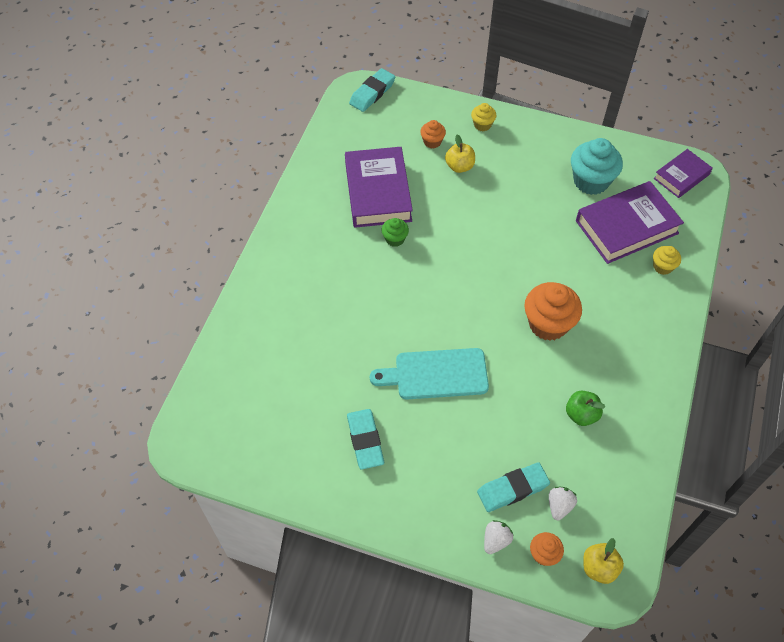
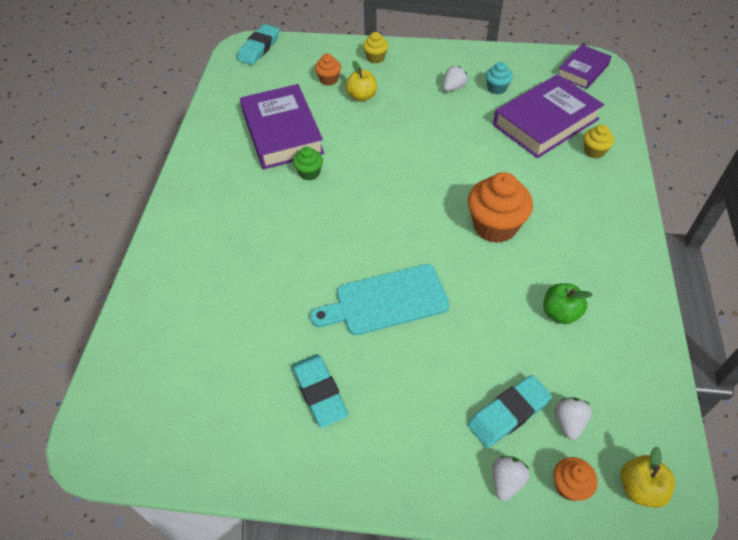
camera: 10 degrees left, 5 degrees down
turquoise cupcake [571,138,623,195] -> turquoise cupcake [486,62,513,94], size x0.51
none -> white strawberry [443,66,468,91]

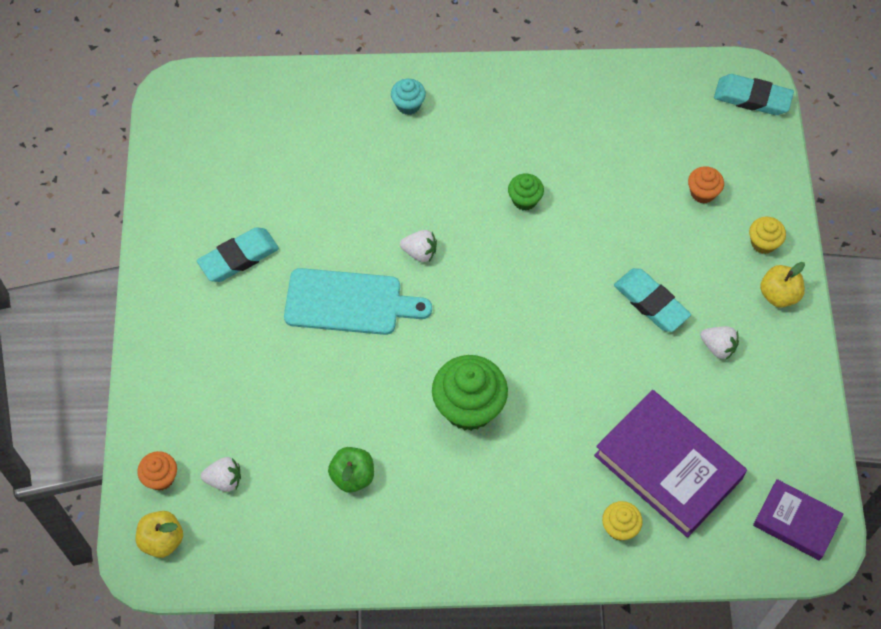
camera: 80 degrees right, 10 degrees up
purple book [240,84,324,169] -> none
turquoise cutting board [310,264,449,335] -> turquoise cutting board turned 120 degrees clockwise [284,268,432,335]
yellow apple [346,61,377,102] -> yellow apple moved to [760,262,805,308]
orange cupcake [468,172,533,243] -> green cupcake [432,355,508,431]
turquoise eraser [468,375,552,448] -> turquoise eraser moved to [614,268,691,332]
turquoise cupcake [486,62,513,94] -> turquoise cupcake moved to [391,79,426,115]
white strawberry [492,456,530,501] -> white strawberry moved to [400,230,437,262]

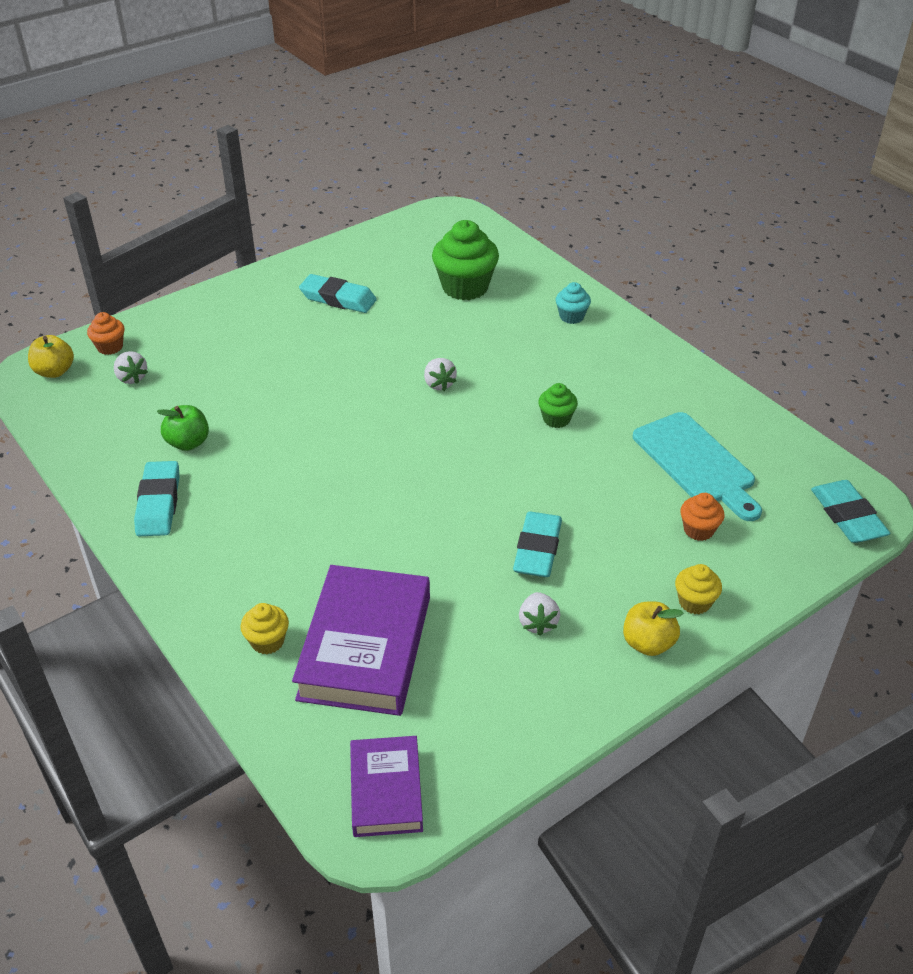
camera: 55 degrees right, 20 degrees down
turquoise cutting board [284,268,432,335] -> turquoise cutting board moved to [633,412,762,521]
green cupcake [432,355,508,431] -> green cupcake moved to [432,220,499,300]
none -> turquoise eraser [134,461,180,536]

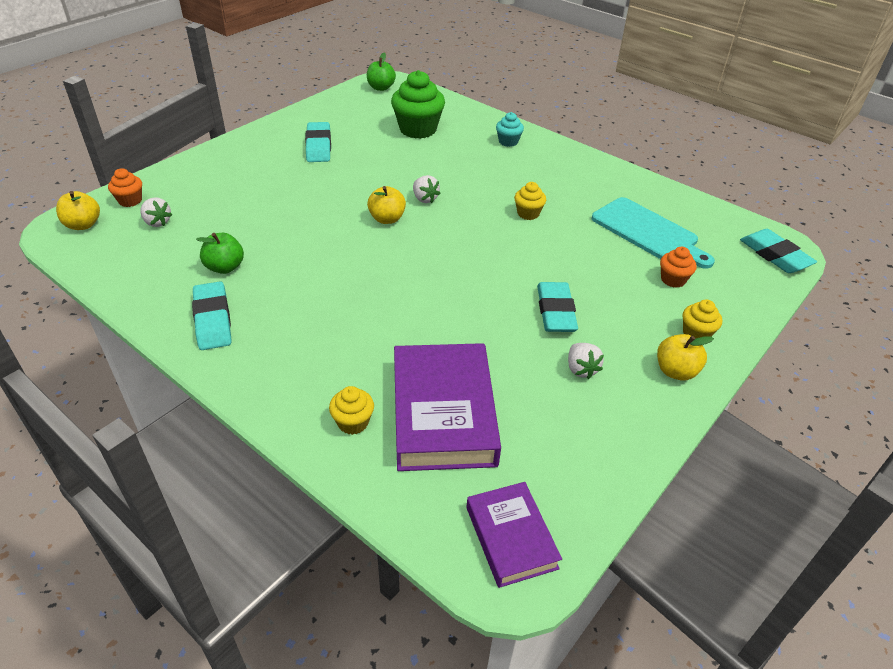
camera: 15 degrees left, 0 degrees up
turquoise eraser [299,274,377,313] -> turquoise eraser turned 75 degrees clockwise [305,122,331,162]
green cupcake [538,383,578,428] -> yellow cupcake [514,182,546,220]
none -> green apple [367,52,396,91]
none -> yellow apple [367,186,406,224]

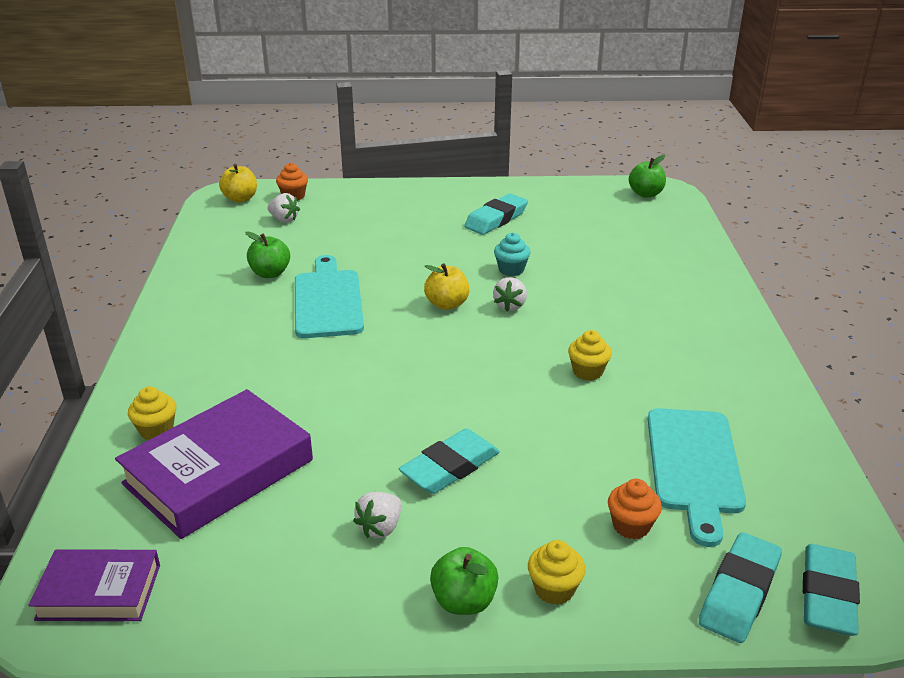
camera: 50 degrees right, 10 degrees down
white strawberry [140,197,172,227] -> white strawberry turned 60 degrees counterclockwise [267,193,300,222]
turquoise eraser [192,281,232,350] -> turquoise eraser moved to [699,532,782,643]
green cupcake [391,70,445,139] -> none
purple book [466,482,562,588] -> purple book turned 60 degrees clockwise [29,549,160,621]
turquoise cupcake [496,112,524,147] -> turquoise cupcake moved to [494,233,531,276]
yellow apple [657,334,714,381] -> green apple [430,547,498,615]
none -> turquoise cutting board [295,255,364,338]

